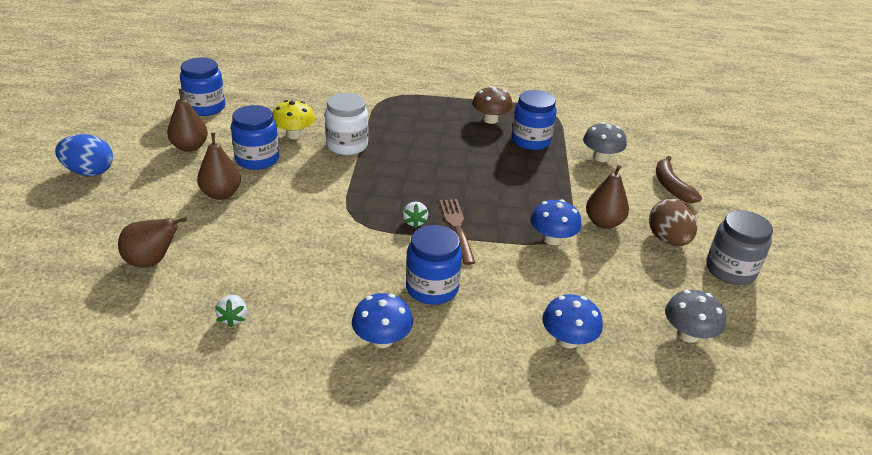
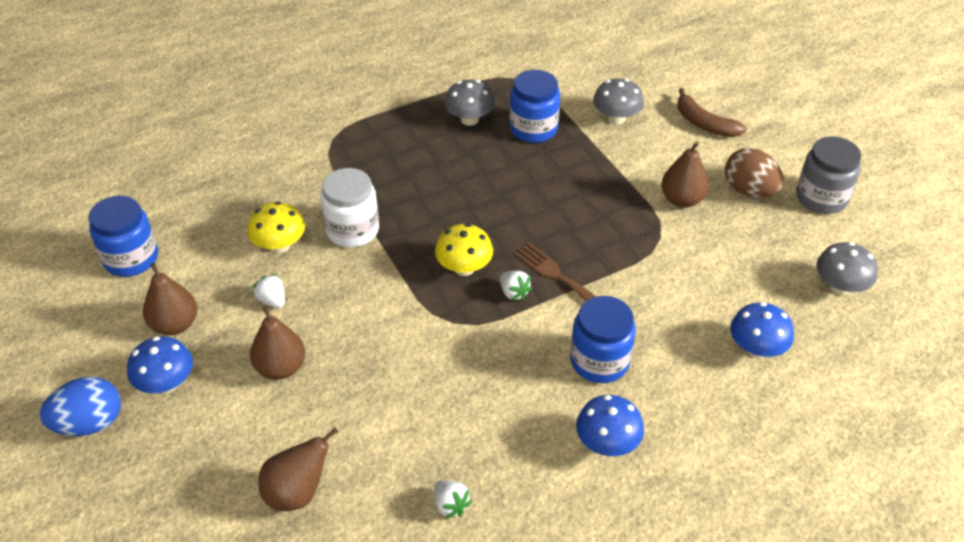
camera: 30 degrees left, 10 degrees up
blue jar [231,105,279,170] -> white strawberry [253,274,285,308]
brown mushroom [472,86,513,124] -> grey mushroom [444,80,495,126]
blue mushroom [531,199,582,245] -> blue mushroom moved to [127,336,193,393]
none -> yellow mushroom [435,223,493,276]

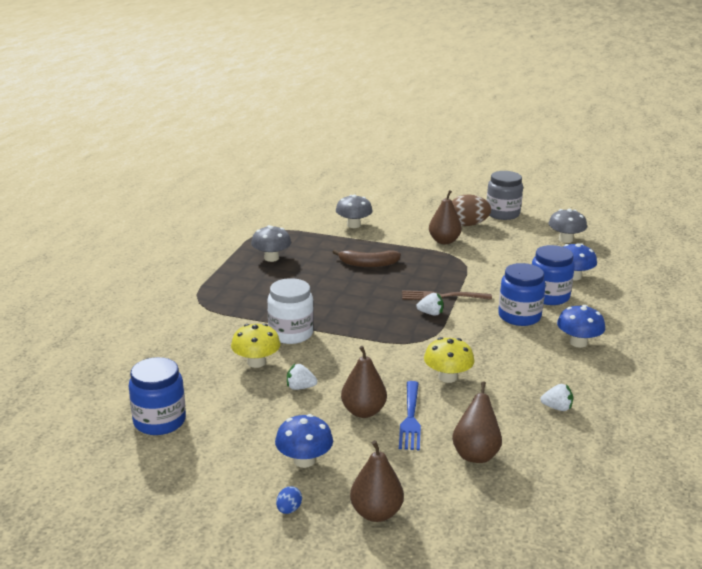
camera: 45 degrees left, 20 degrees down
blue egg [40,377,121,436] -> blue egg [276,486,302,514], size x0.46
brown pear [143,263,197,335] -> brown pear moved to [350,440,404,522]
yellow mushroom [435,223,493,276] -> yellow mushroom moved to [424,337,475,383]
blue jar [509,70,560,143] -> blue jar moved to [532,245,575,305]
brown banana [678,88,747,137] -> brown banana moved to [333,250,401,267]
none -> blue fork [399,381,421,451]

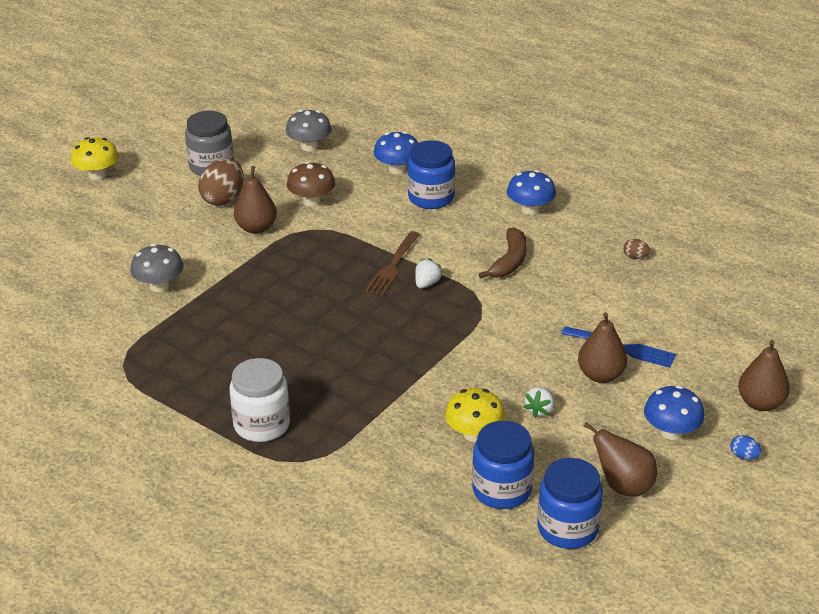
camera: 70 degrees left, 10 degrees up
grey mushroom [251,225,291,262] -> none
white jar [268,278,314,344] -> white jar moved to [230,358,290,442]
brown banana [333,250,401,267] -> brown banana moved to [479,227,527,279]
yellow mushroom [424,337,475,383] -> yellow mushroom moved to [71,137,119,180]
brown pear [452,381,502,463] -> brown pear moved to [584,422,657,497]
blue jar [498,263,546,326] -> blue jar moved to [472,421,534,509]
white strawberry [540,384,573,411] -> brown egg [623,239,650,259]
none -> brown mushroom [286,162,335,206]

